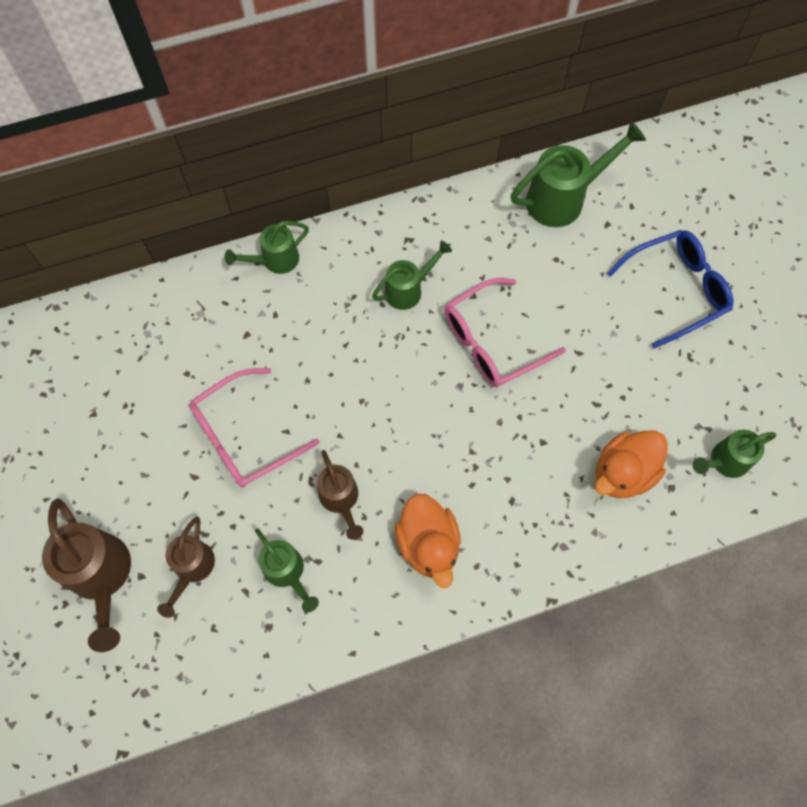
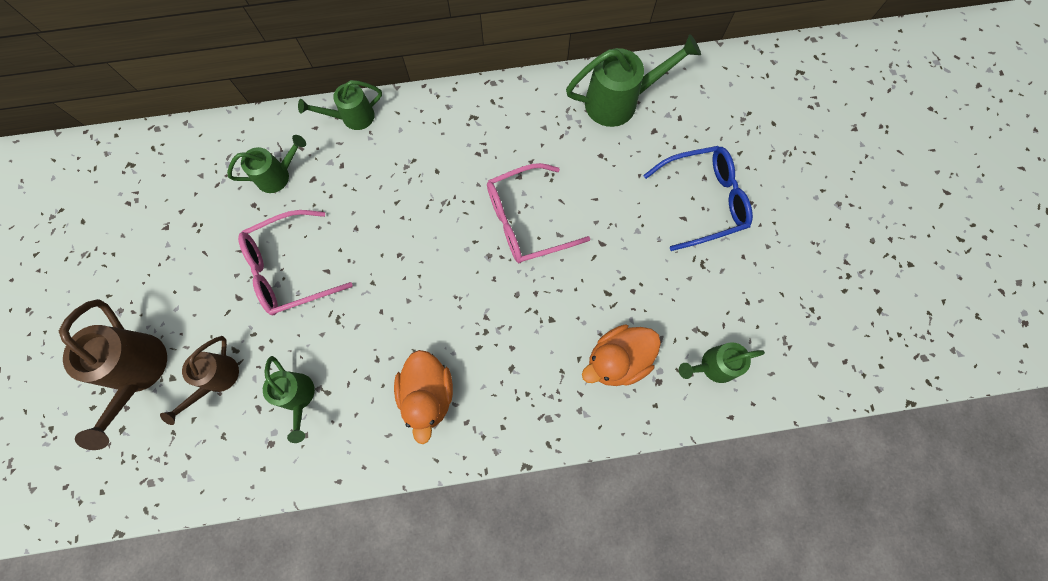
camera: 10 degrees right, 5 degrees up
brown watering can [317,450,363,540] -> none
green watering can [372,241,452,310] -> green watering can moved to [227,135,306,193]

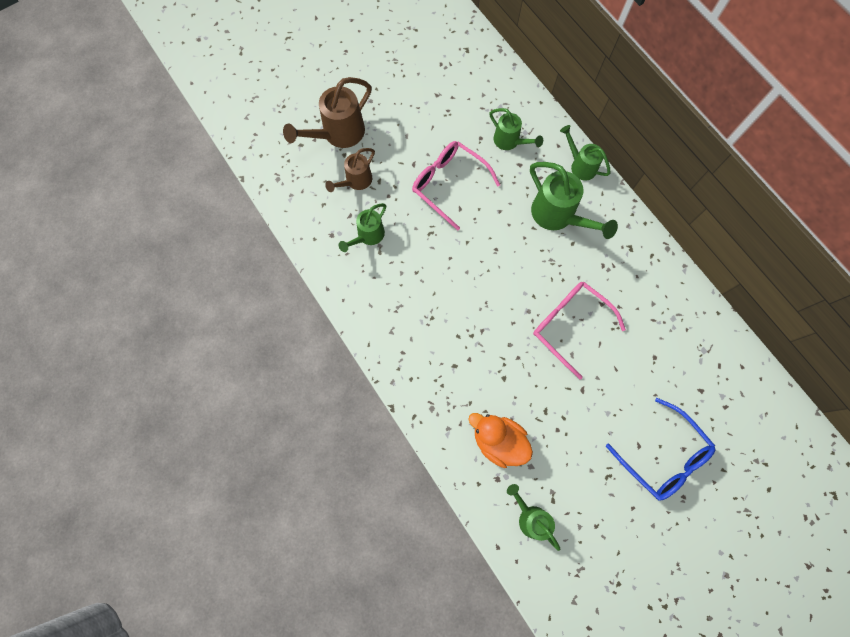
camera: 65 degrees right, 0 degrees up
brown watering can [160,336,239,425] -> brown watering can turned 45 degrees counterclockwise [325,148,375,192]
orange duck [394,350,453,444] -> none
green watering can [566,34,701,127] -> green watering can moved to [530,162,618,239]

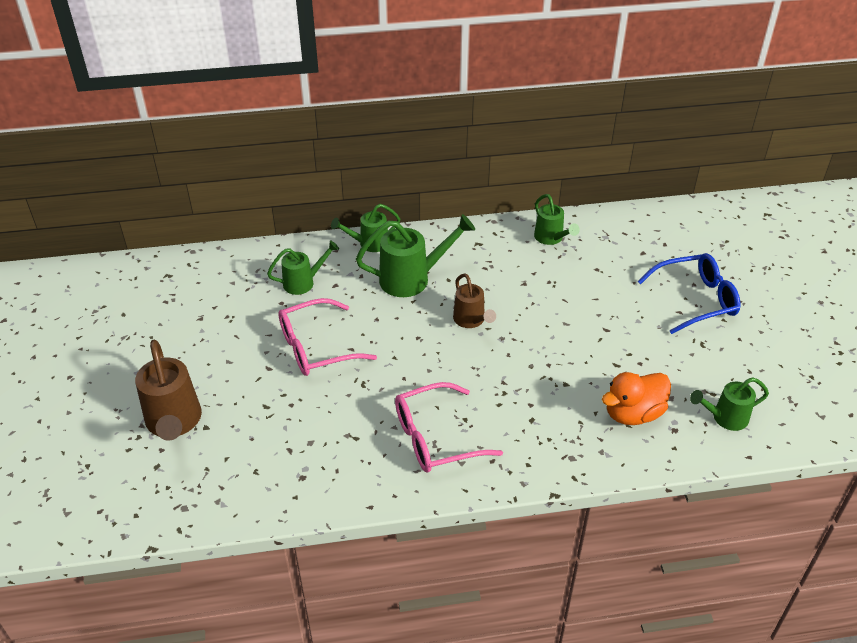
camera: 65 degrees left, 30 degrees down
brown watering can [325,148,375,192] -> brown watering can moved to [453,273,496,328]
green watering can [339,203,386,252] -> green watering can moved to [534,194,580,245]
pink glasses [533,282,626,379] -> pink glasses moved to [395,382,503,473]

